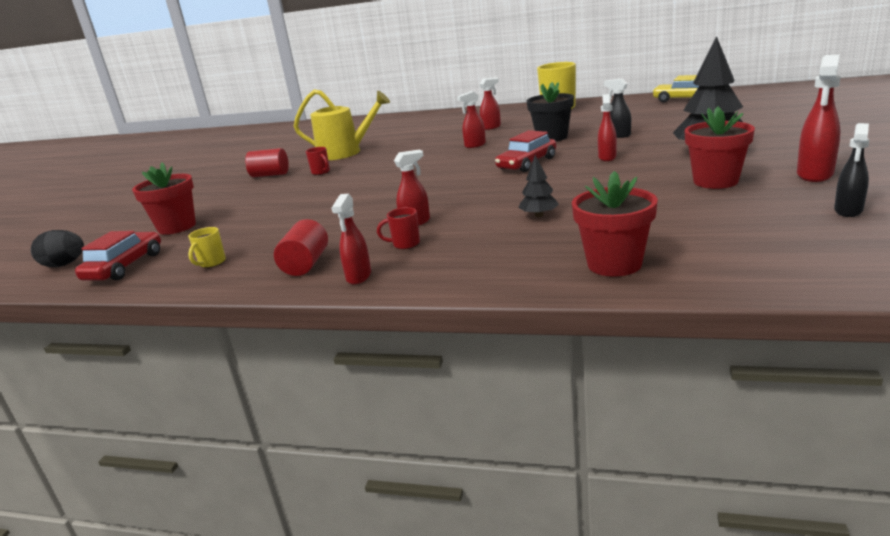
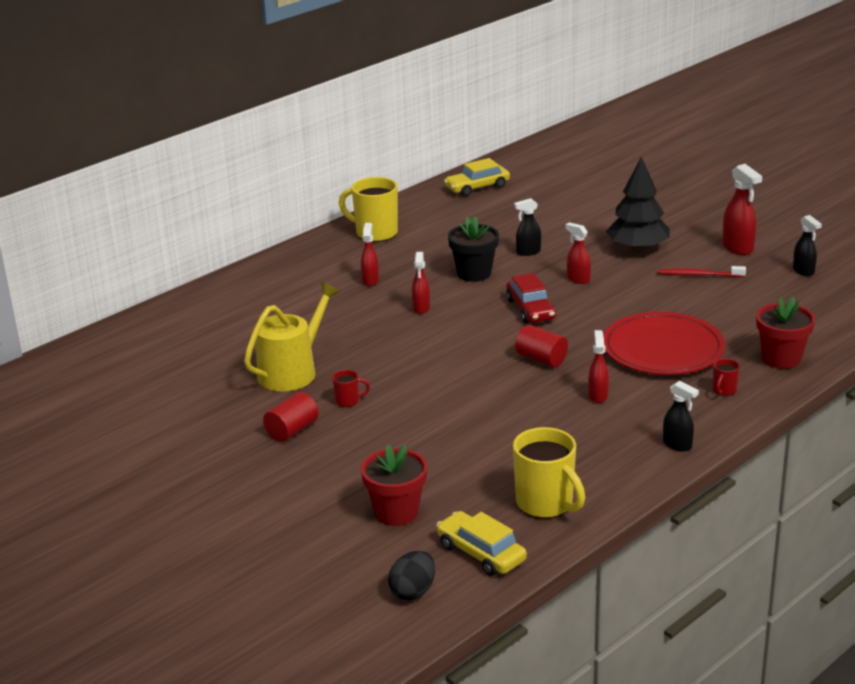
camera: 60 degrees left, 5 degrees up
red car [75,231,161,281] -> yellow car [436,511,527,576]
yellow mug [188,227,226,268] -> yellow mug [513,427,585,518], size x2.15
red cylinder [274,219,328,276] -> red cylinder moved to [515,325,568,367]
red spray bottle [332,194,371,284] -> black spray bottle [663,381,699,452]
red mug [377,207,420,249] -> red mug moved to [713,358,740,396]
black tree [518,155,559,217] -> red plate [603,312,725,375]
red flower pot [685,107,755,189] -> red toothbrush [658,266,746,277]

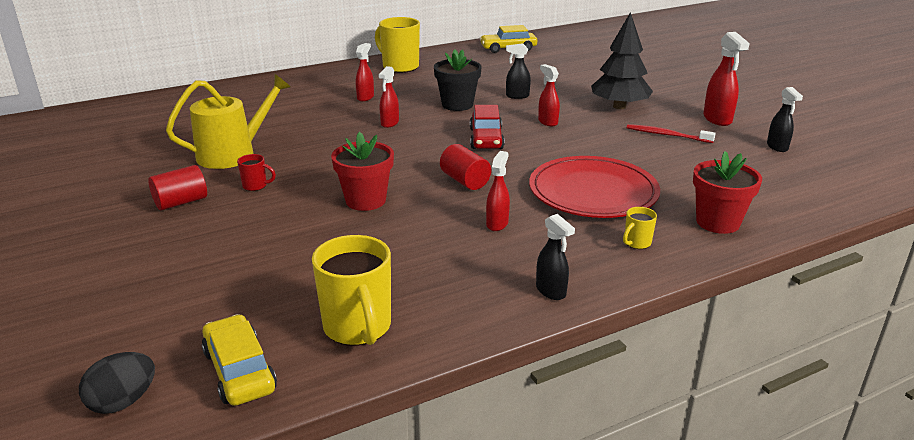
camera: 15 degrees right, 0 degrees up
red flower pot [361,444,427,526] -> red flower pot moved to [331,132,394,211]
red mug [713,358,740,396] -> yellow mug [623,207,657,249]

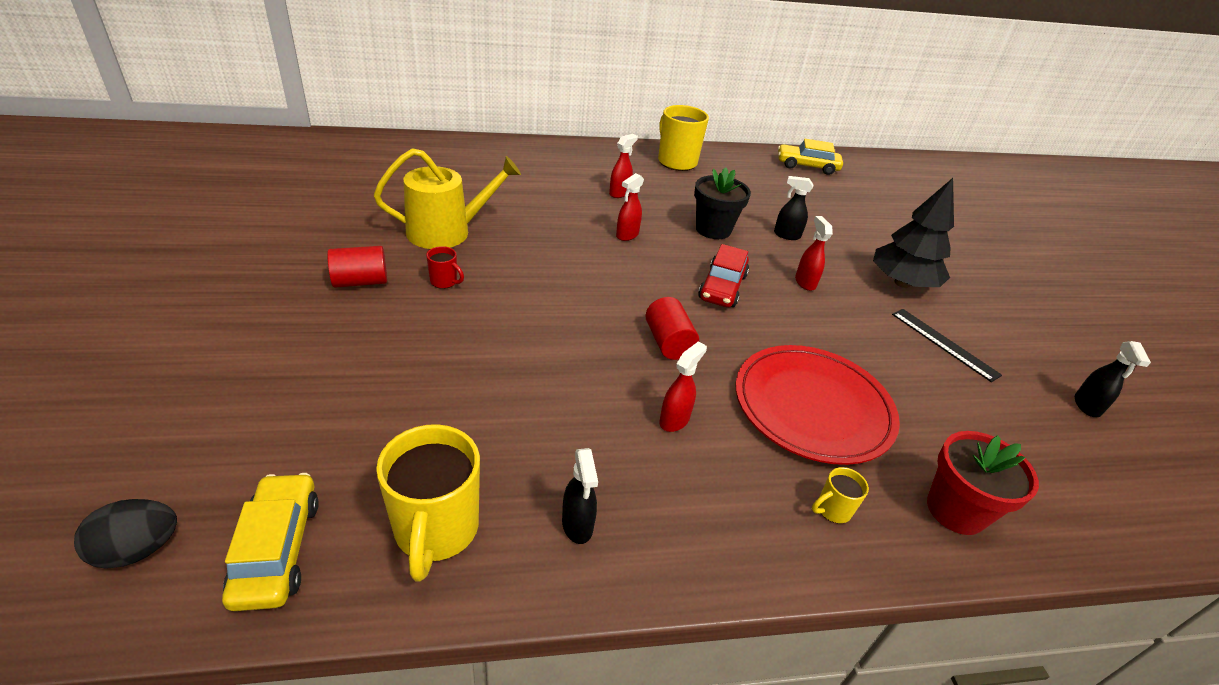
camera: 15 degrees right, 10 degrees up
red flower pot [331,132,394,211] -> none
black spray bottle [536,214,575,300] -> black spray bottle moved to [562,448,598,544]
red toothbrush [627,124,716,143] -> black ruler [892,309,1002,382]
red spray bottle [703,32,750,126] -> none

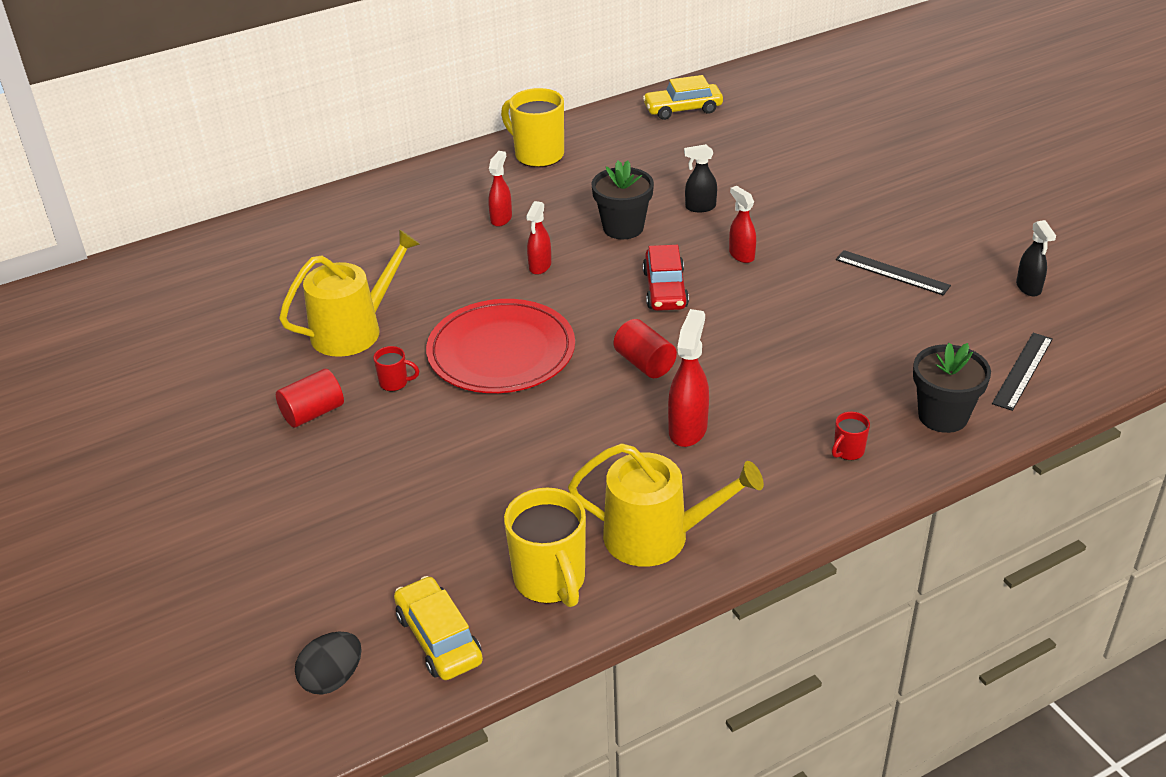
camera: 15 degrees left, 0 degrees up
black spray bottle [562,448,598,544] -> yellow watering can [568,443,764,567]
red spray bottle [659,341,707,432] -> red spray bottle [668,309,709,447], size x1.52
red plate [735,345,900,465] -> red plate moved to [426,299,575,393]
yellow mug [812,467,869,523] -> red mug [832,412,870,460]
black tree [873,178,954,288] -> none
red flower pot [927,431,1039,535] -> black flower pot [913,343,991,433]
none -> black ruler [992,333,1053,411]

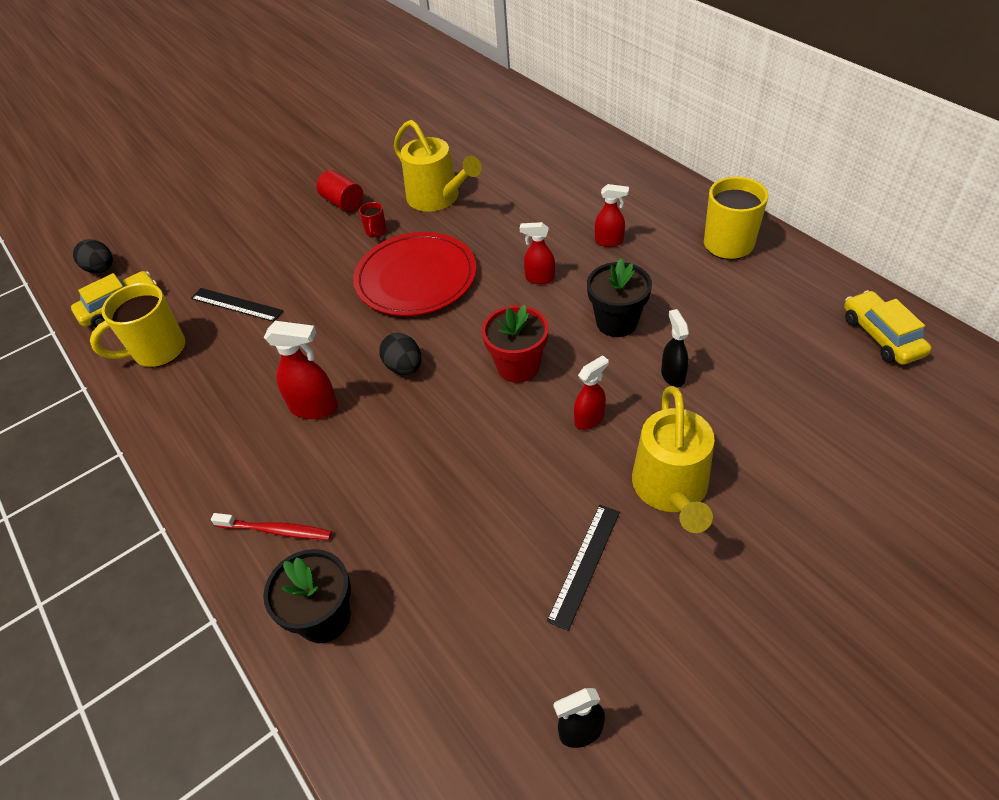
camera: 85 degrees right, 10 degrees up
yellow watering can [568,443,764,567] -> yellow watering can moved to [632,386,714,533]
red cylinder [614,319,677,378] -> black egg [379,333,421,375]
red car [643,245,689,311] -> red flower pot [482,305,549,383]
red mug [832,412,870,460] -> red toothbrush [211,513,332,540]
black ruler [992,333,1053,411] -> black ruler moved to [191,288,283,322]

